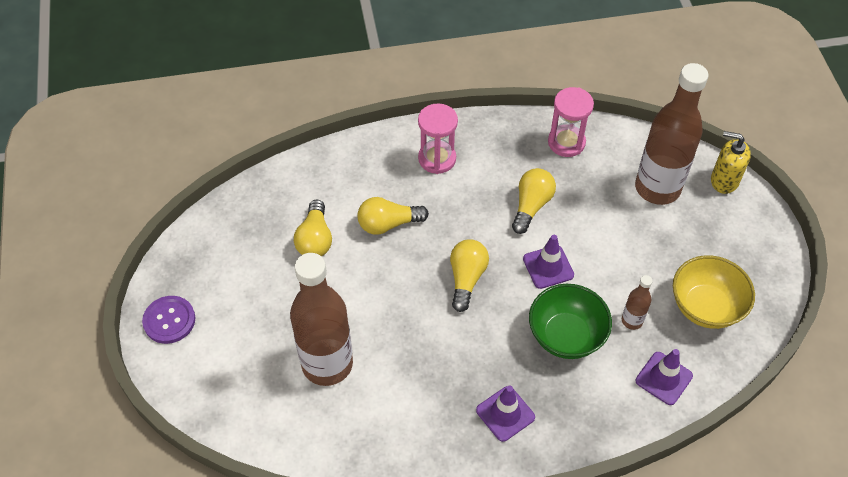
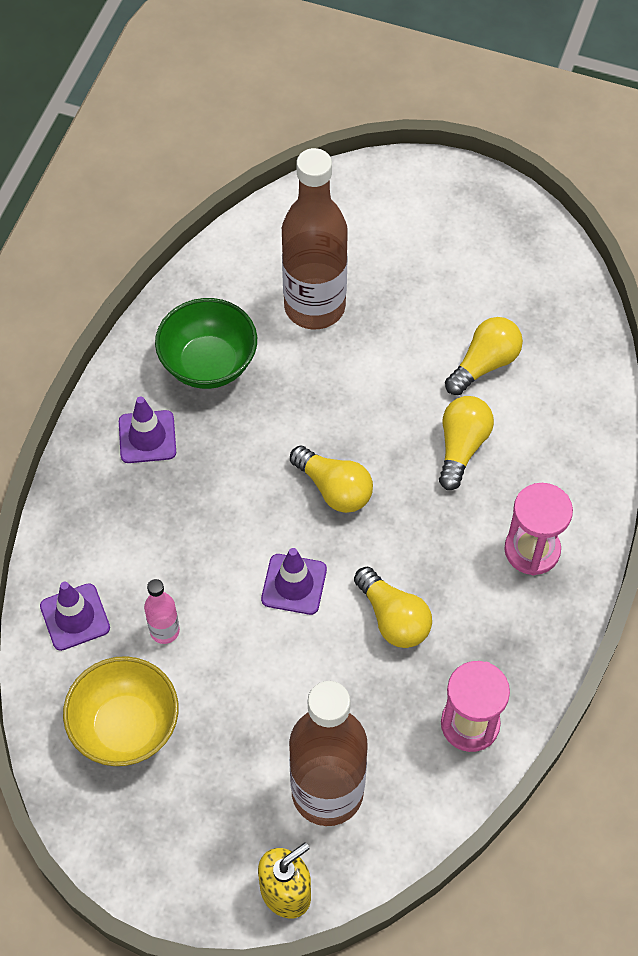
camera: 120 degrees right, 5 degrees up
purple button [142,296,195,344] -> none
yellow light bulb [294,199,332,256] -> yellow light bulb turned 105 degrees clockwise [445,317,523,395]
green bowl [529,284,612,359] -> green bowl moved to [155,298,257,389]
brown bottle [622,275,652,330] -> pink bottle [144,579,180,644]

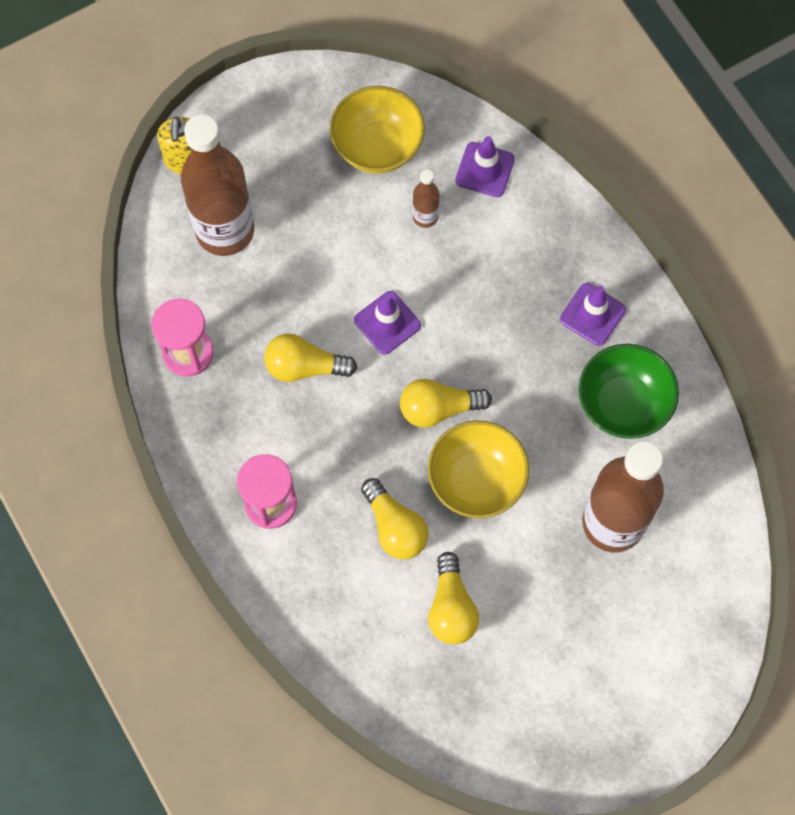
camera: 130 degrees right, 10 degrees up
pink bottle [144,579,180,644] -> brown bottle [413,169,440,228]
none -> yellow bowl [428,420,529,518]

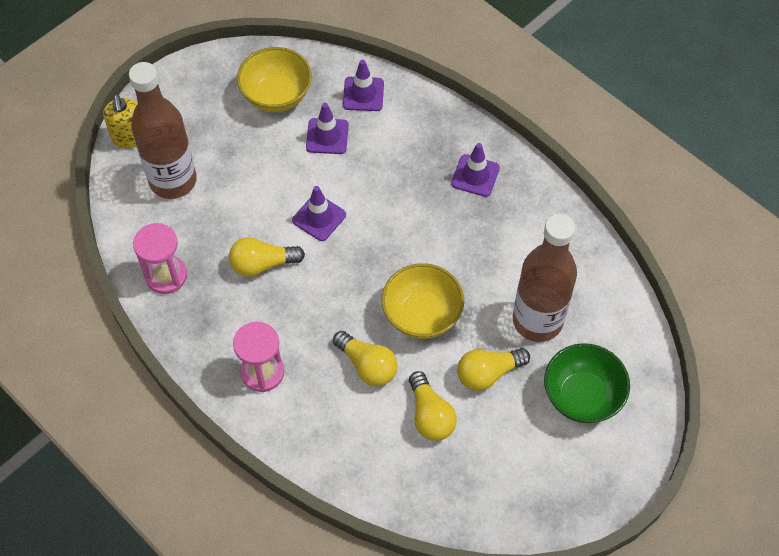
camera: 15 degrees left, 10 degrees down
yellow light bulb [400,379,492,428] -> yellow light bulb moved to [457,348,530,391]
brown bottle [413,169,440,228] -> purple traffic cone [306,103,349,154]
green bowl [579,344,679,439] -> green bowl moved to [544,343,630,423]

